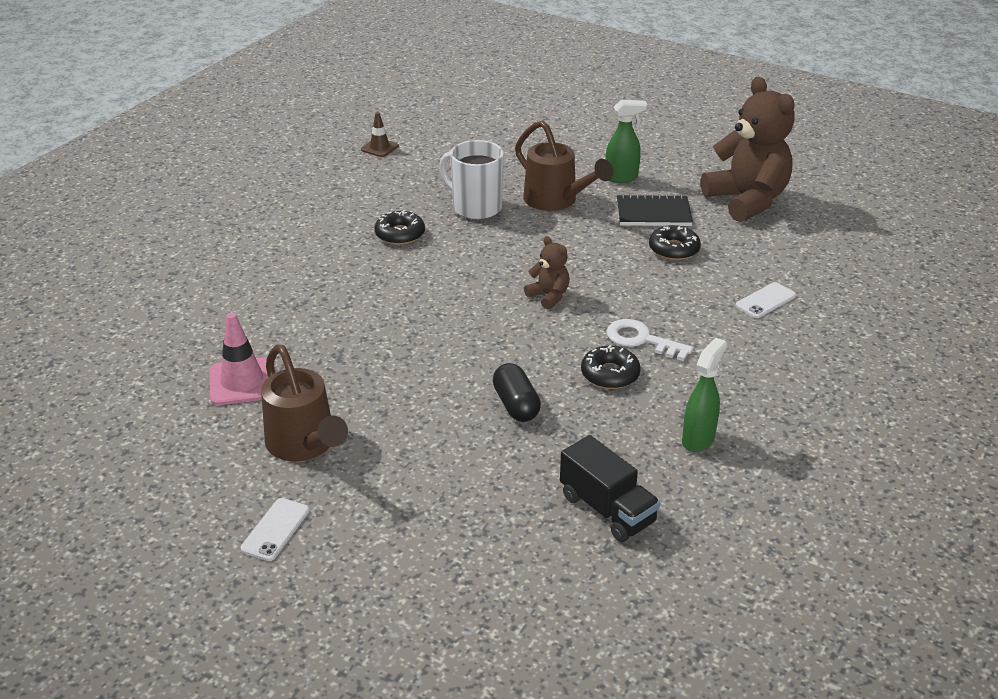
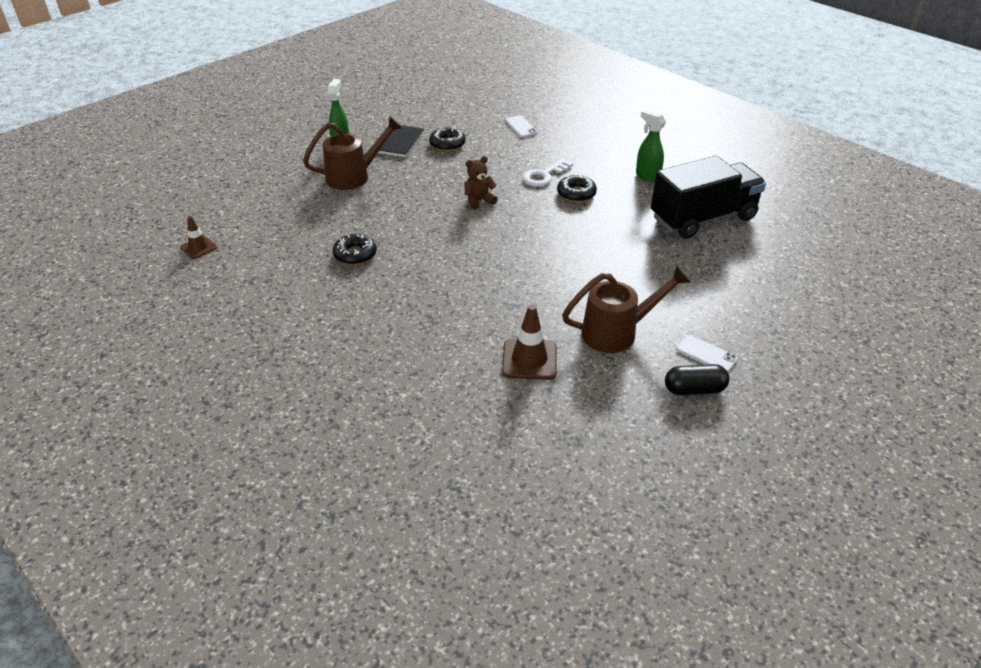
camera: 75 degrees left, 5 degrees up
pink traffic cone [210,313,268,405] -> brown traffic cone [502,305,557,380]
white mug [439,140,504,220] -> none
black capsule [493,363,541,422] -> black capsule moved to [665,364,730,395]
black truck [560,435,660,542] -> black truck [651,156,766,239], size x1.69
brown teddy bear [701,77,795,222] -> none

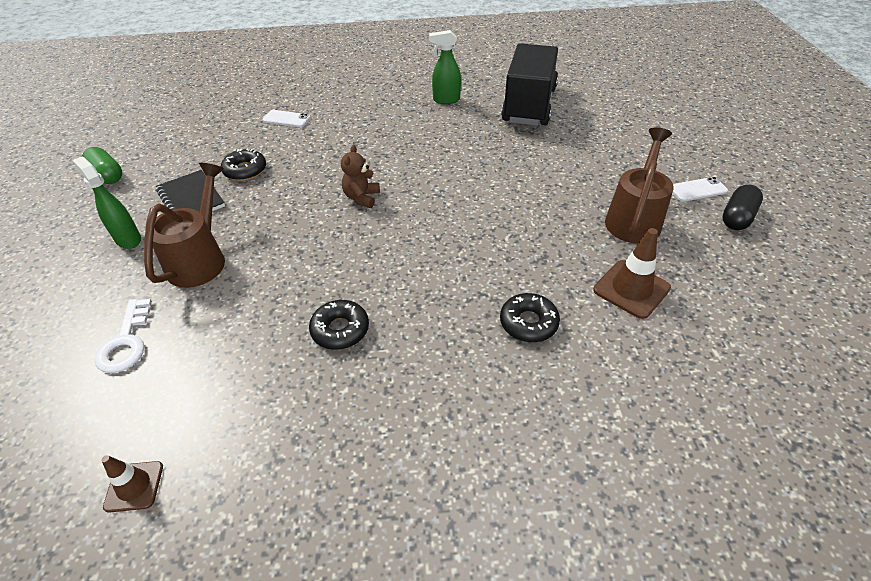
camera: 50 degrees left, 5 degrees up
white key [523,158,573,186] -> white key moved to [95,299,152,373]
black donut [557,175,597,202] -> black donut moved to [500,293,560,342]
none -> green capsule [82,147,122,184]

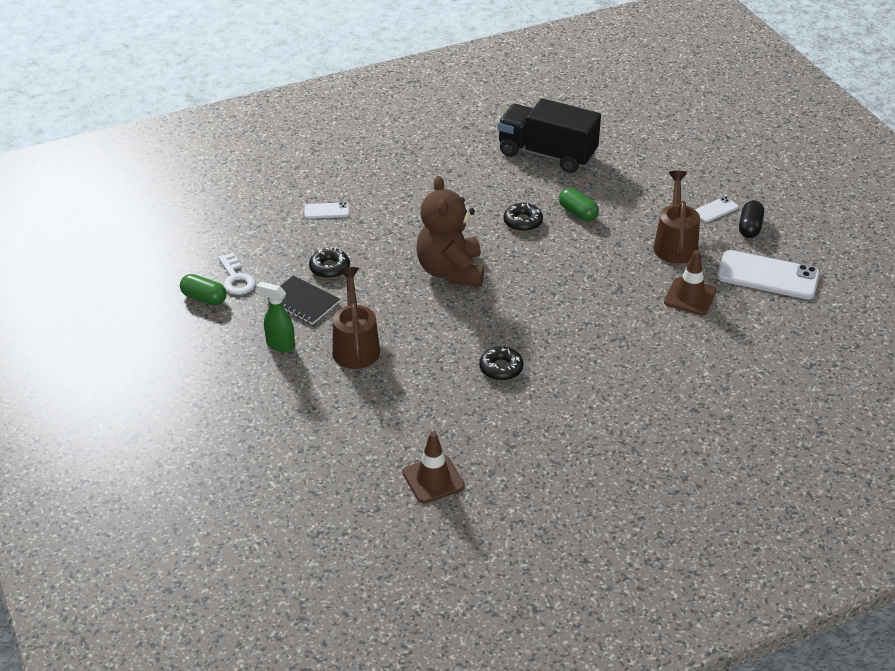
camera: 20 degrees left, 5 degrees down
white key [95,299,152,373] -> white key moved to [218,253,255,295]
brown traffic cone [101,455,163,513] -> brown traffic cone [403,432,465,504], size x1.61
brown teddy bear [341,145,380,208] -> brown teddy bear [416,176,484,286], size x2.18
green spray bottle [429,30,461,104] -> none
black donut [500,293,560,342] -> black donut moved to [504,203,543,232]
black truck [501,43,558,126] -> black truck turned 60 degrees counterclockwise [498,98,601,173]
none -> green capsule [559,188,599,222]
none -> white phone [717,250,820,299]

